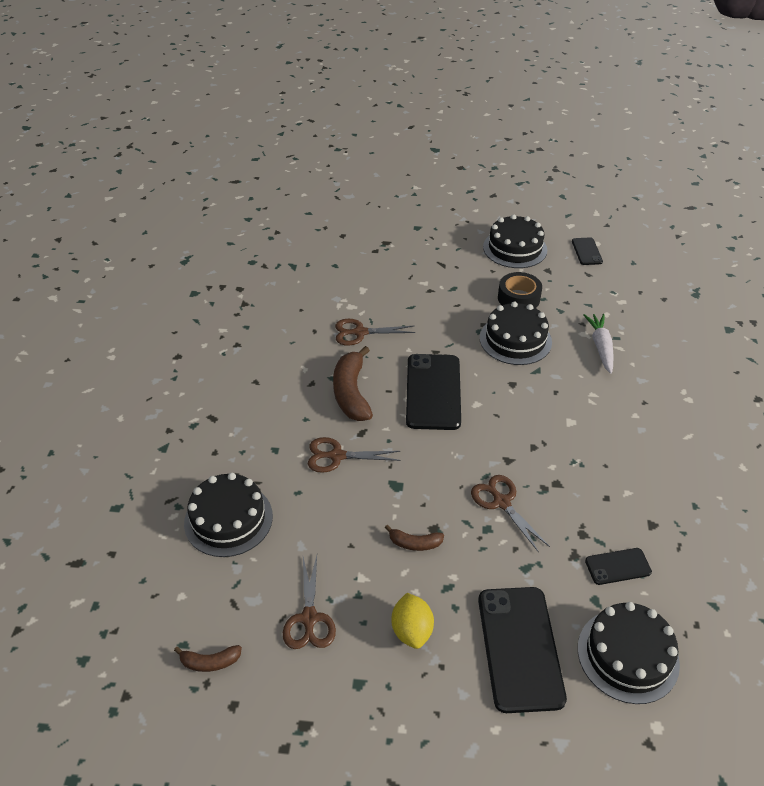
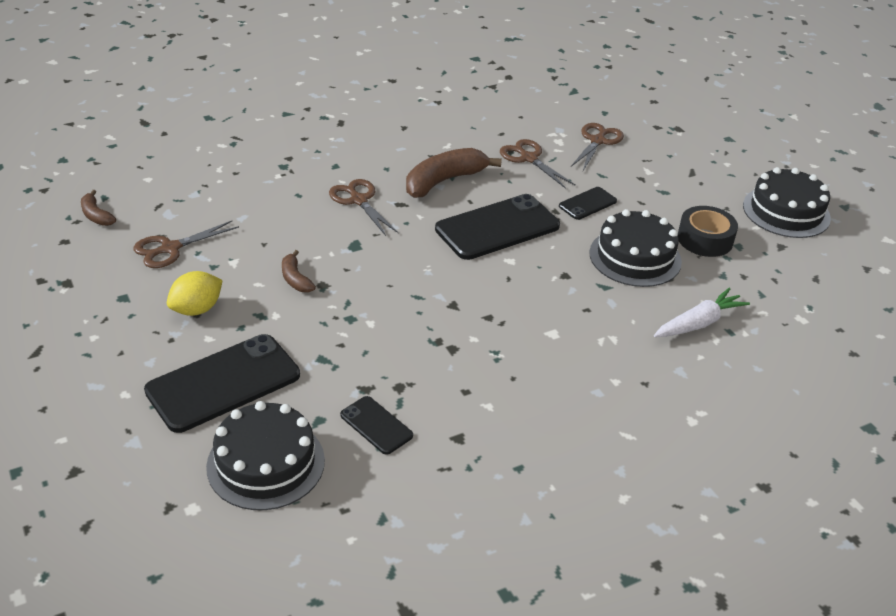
camera: 55 degrees right, 5 degrees down
black cake [184,473,273,557] -> none
brown scissors [471,475,550,553] -> brown scissors moved to [571,123,624,171]
black phone [572,237,603,265] -> black phone moved to [559,187,617,220]

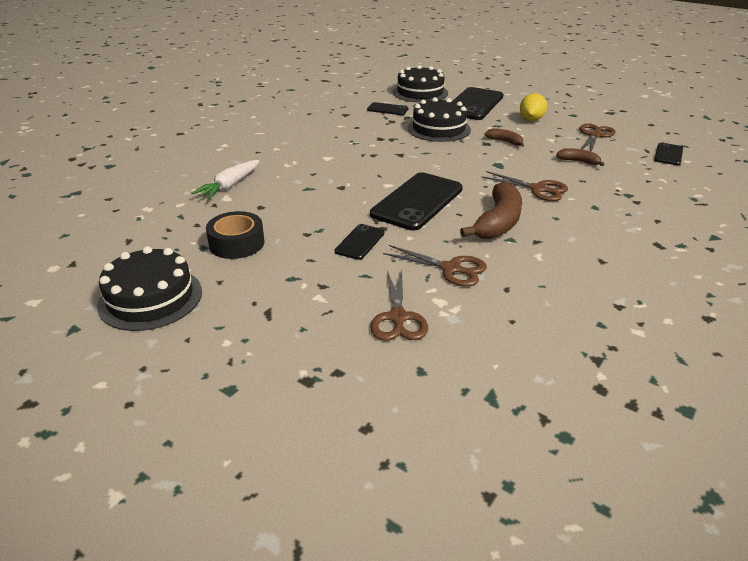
camera: 155 degrees right, 5 degrees down
brown banana [81,190,116,226] -> brown banana moved to [556,148,605,166]
black cake [589,209,682,287] -> black cake moved to [407,97,471,142]
none -> black phone [654,142,683,165]

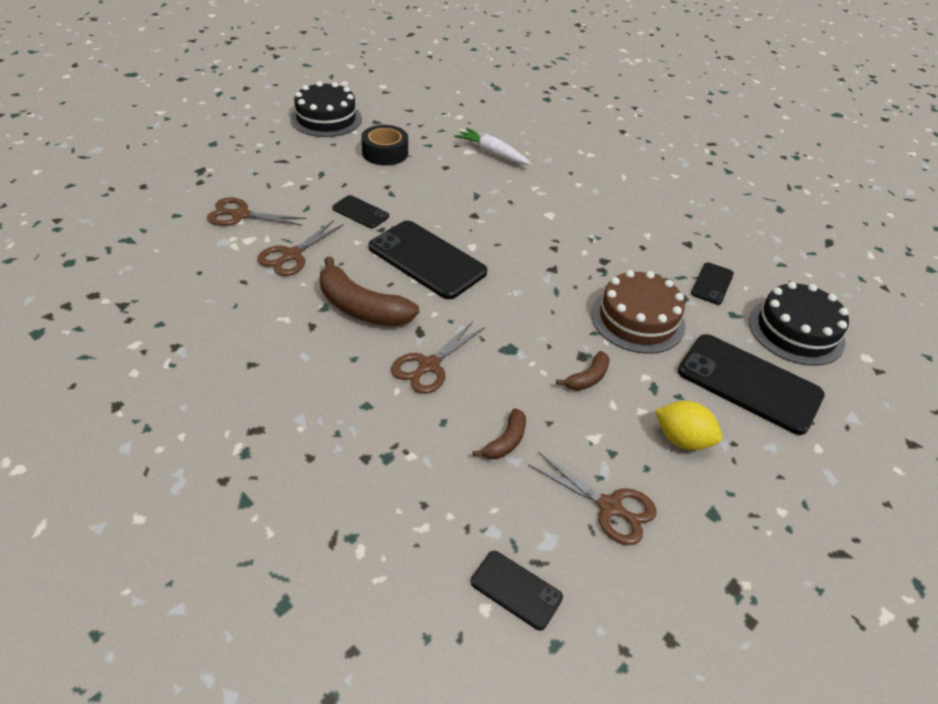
camera: 95 degrees right, 10 degrees up
black cake [407,97,471,142] -> brown cake [591,270,685,353]

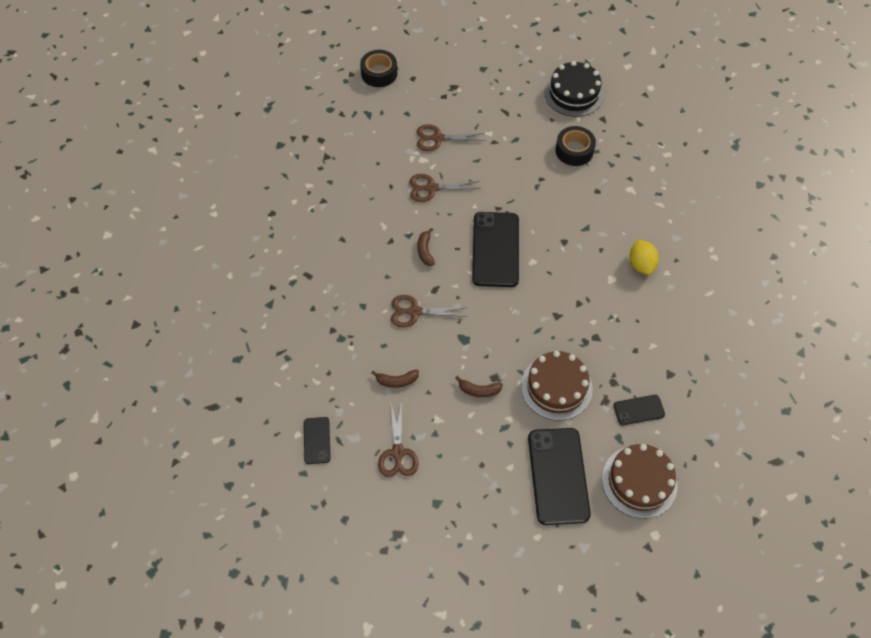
camera: 55 degrees right, 15 degrees up
brown scissors [207,197,306,226] -> brown scissors turned 60 degrees counterclockwise [417,124,485,151]
brown banana [320,257,419,326] -> brown banana [417,228,435,266], size x0.52
black phone [332,195,389,228] -> none
white carrot [454,128,531,165] -> none
yellow lemon [655,401,722,450] -> yellow lemon moved to [629,239,659,275]
black cake [749,282,849,366] -> brown cake [602,444,678,519]
none -> black tape [360,50,397,87]

